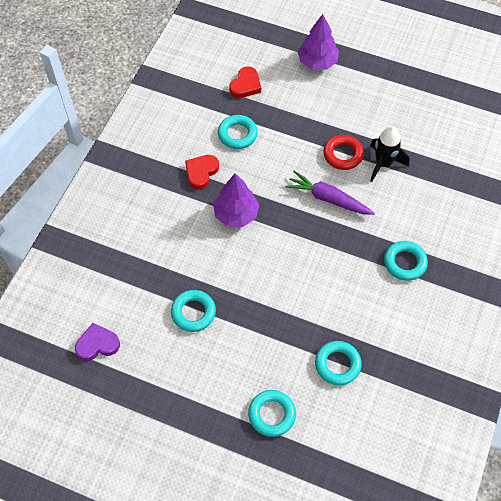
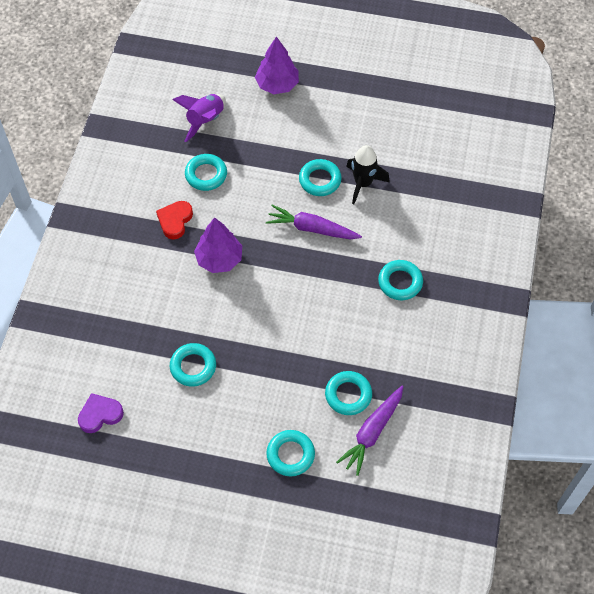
camera: 10 degrees left, 0 degrees up
red heart [229,66,261,98] -> purple rocket [172,94,226,142]
red ring [323,135,364,170] -> turquoise ring [299,159,342,196]
none -> purple carrot [336,386,404,476]

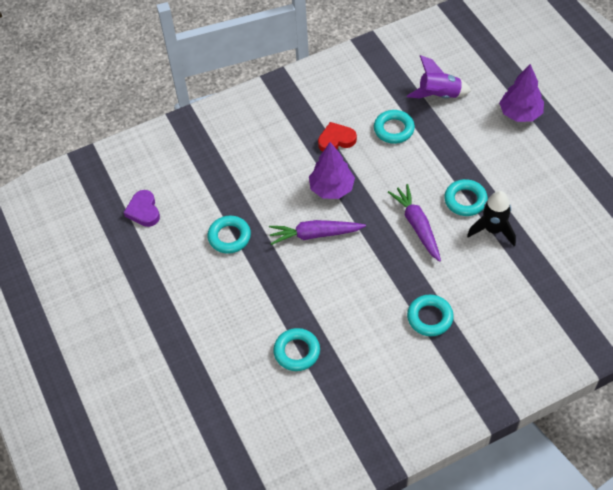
camera: 55 degrees right, 5 degrees down
purple heart [78,393,124,433] -> purple heart turned 135 degrees counterclockwise [124,190,160,227]
turquoise ring [266,430,315,476] -> none
purple carrot [336,386,404,476] -> purple carrot moved to [269,220,366,245]

